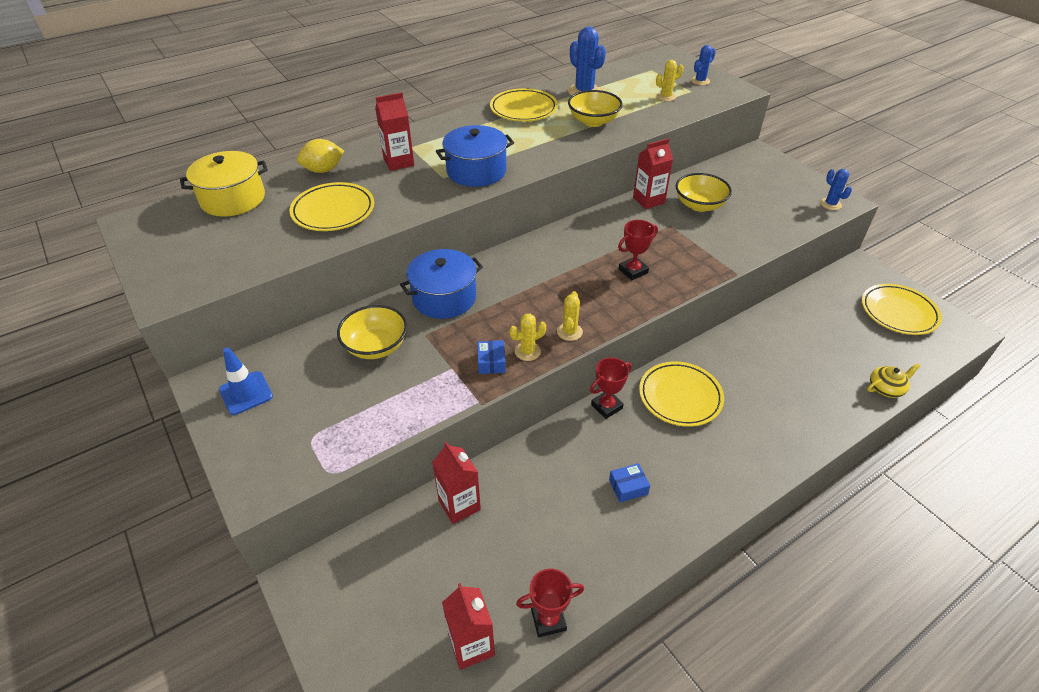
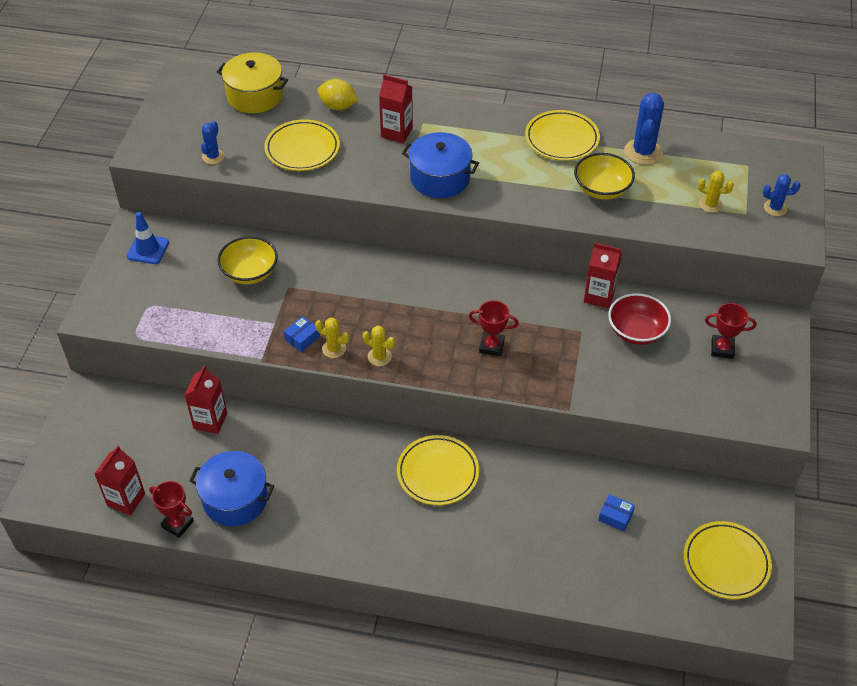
camera: 45 degrees right, 5 degrees up
blue pot [400,249,483,319] -> blue pot moved to [189,451,274,526]
yellow cactus [557,291,583,341] -> yellow cactus turned 60 degrees clockwise [362,326,395,366]
red trophy [590,357,632,419] -> red trophy moved to [705,303,757,359]
blue box [609,463,650,503] -> blue box moved to [598,494,635,532]
yellow bowl [676,173,732,212] -> red bowl [608,293,671,345]
blue cactus [820,169,852,210] -> blue cactus moved to [201,121,224,164]
yellow teapot [867,363,920,398] -> none

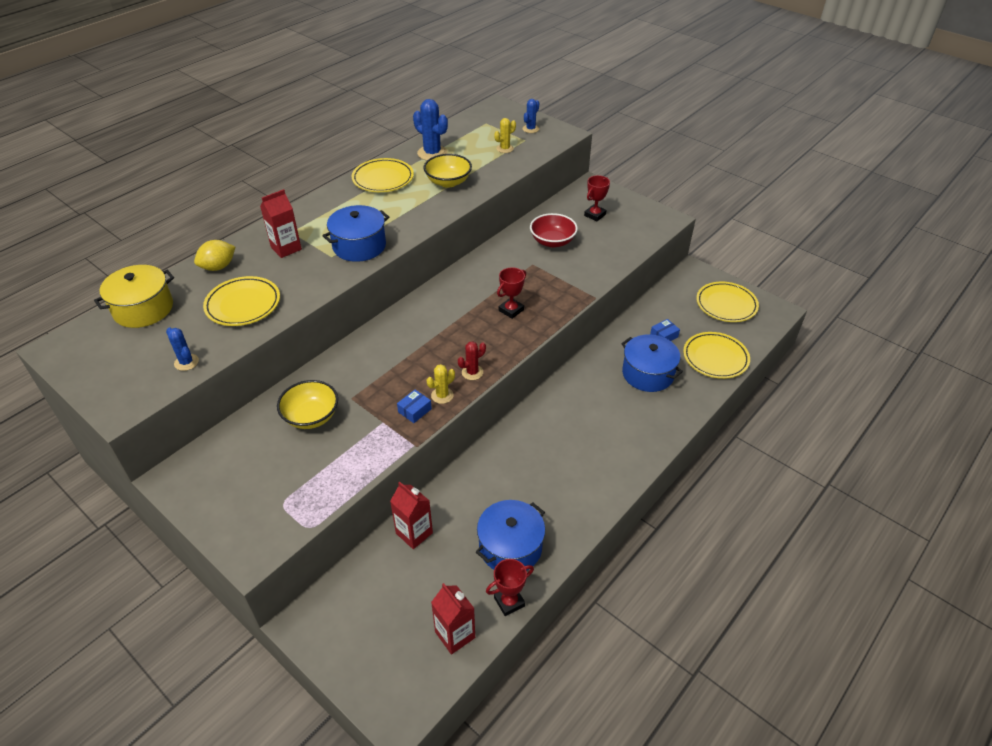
camera: 60 degrees left, 5 degrees down
blue traffic cone [127,212,169,264] -> none
blue box [284,316,320,352] -> blue box turned 60 degrees clockwise [397,390,432,423]
yellow cactus [362,326,395,366] -> red cactus [458,341,486,380]
yellow plate [397,435,479,505] -> yellow plate moved to [683,332,750,379]
red carton [584,243,622,308] -> none
none -> blue pot [621,334,683,392]

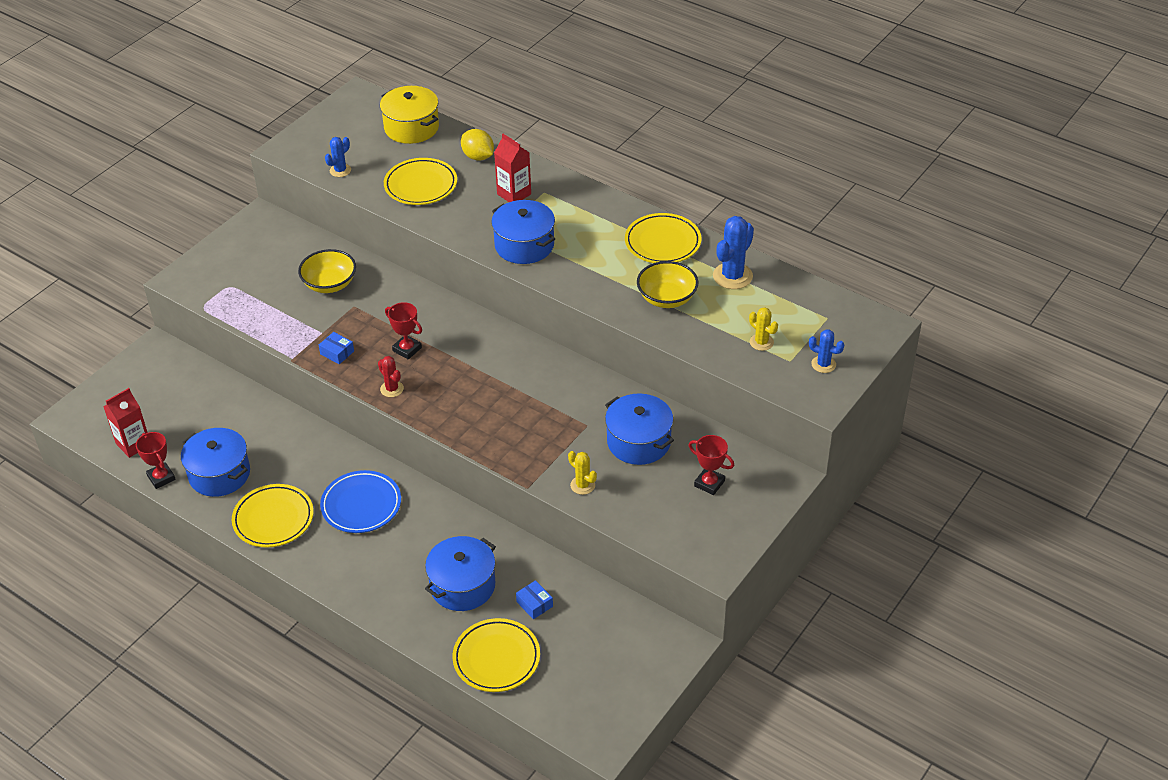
camera: 85 degrees right, 0 degrees up
red carton [390,482,433,549] -> none
yellow cactus [427,364,455,404] -> yellow cactus moved to [568,451,597,495]
red trophy [497,267,526,319] -> red trophy moved to [385,302,422,360]
red bowl [530,213,578,247] -> blue pot [605,393,674,465]
yellow plate [696,282,759,322] -> yellow plate moved to [232,484,314,548]
none -> blue plate [320,470,401,533]

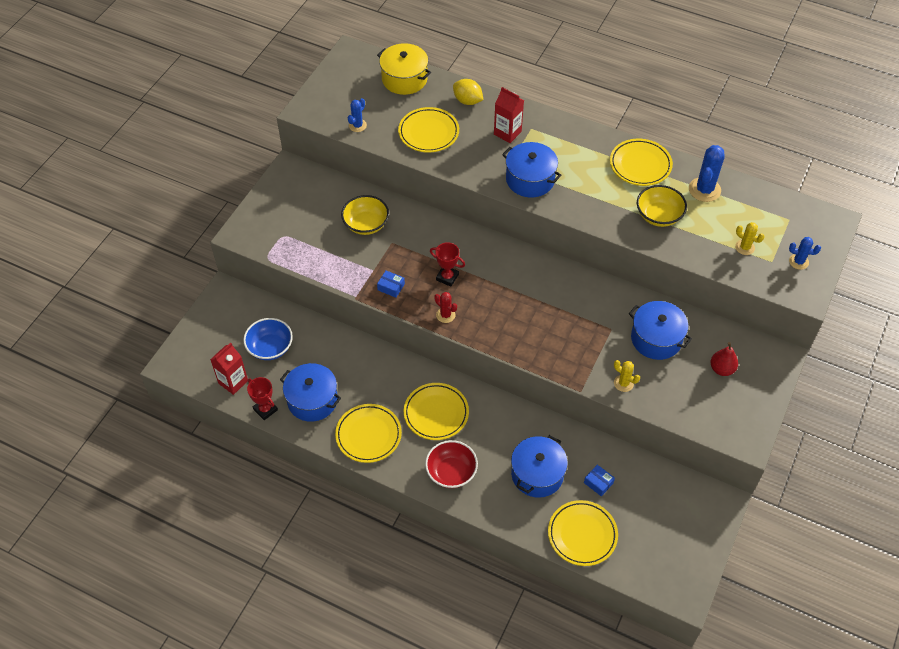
camera: 10 degrees left, 10 degrees up
blue plate [320,470,401,533] -> yellow plate [404,383,469,440]
red trophy [689,435,734,495] -> red pear [710,342,738,376]
none -> blue bowl [243,318,293,360]
none -> red bowl [425,440,478,488]

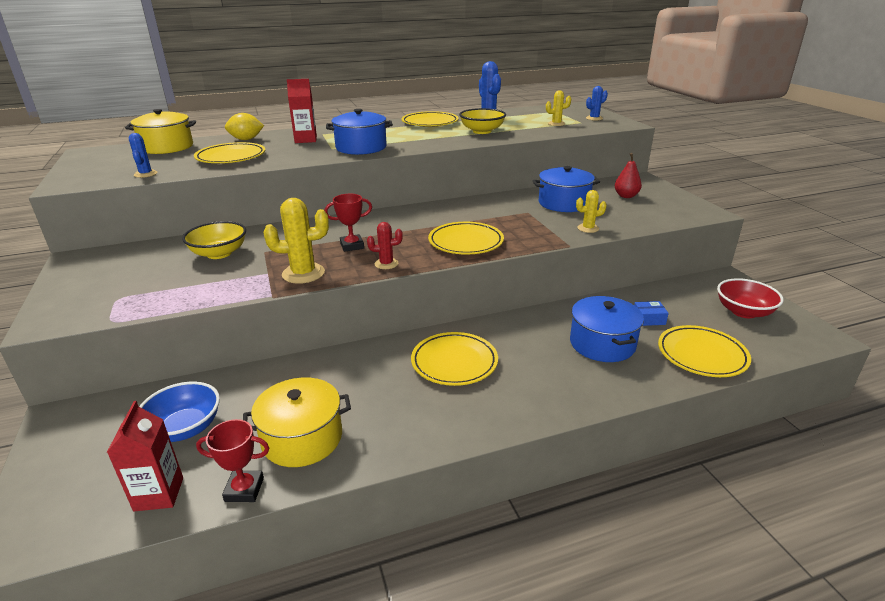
camera: 45 degrees left, 25 degrees down
blue pot [280,363,341,422] -> yellow pot [243,377,351,467]
yellow plate [335,404,402,463] -> yellow plate moved to [428,222,504,255]
blue box [377,270,405,298] -> yellow cactus [263,198,329,284]
red bowl [425,440,478,488] -> red bowl moved to [717,278,784,318]

